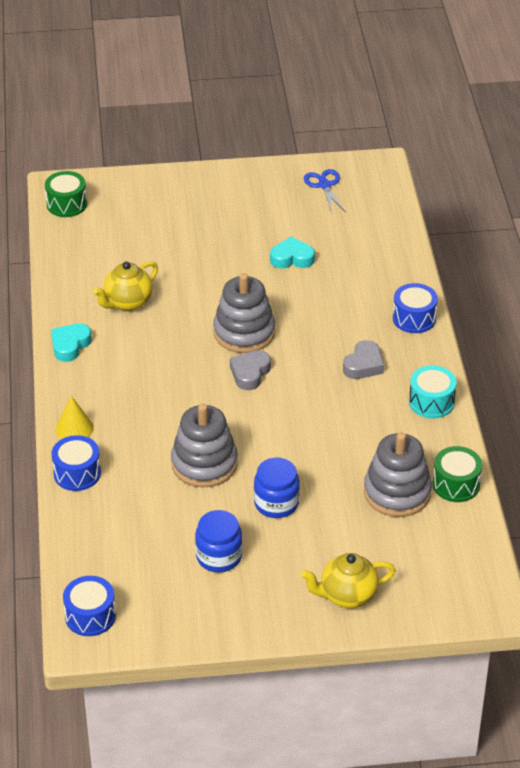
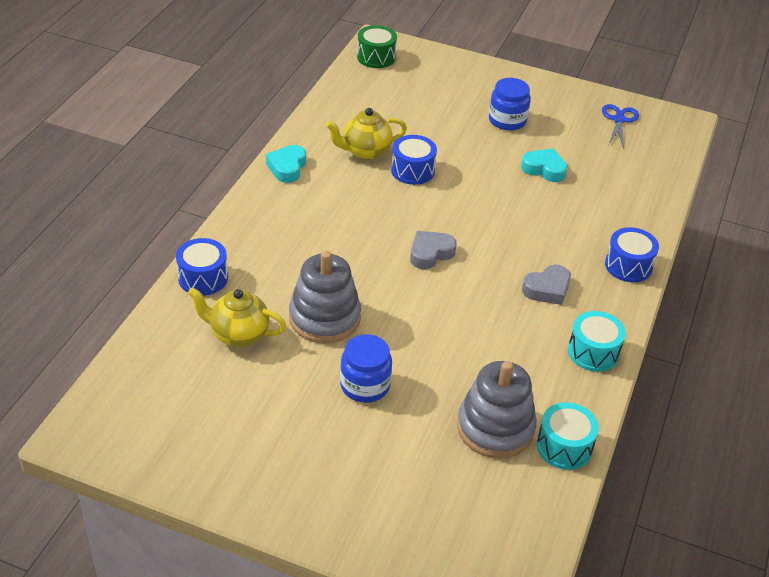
camera: 25 degrees right, 0 degrees up
turquoise heart [51,323,92,362] -> turquoise heart turned 45 degrees counterclockwise [266,145,306,183]
yellow cone [55,396,94,439] -> none
blue drum [63,576,116,636] -> blue drum moved to [391,135,437,185]
blue jar [195,510,242,572] -> blue jar moved to [489,78,531,131]
grey stacking toy [213,273,275,353] -> none
yellow teapot [301,553,396,608] -> yellow teapot moved to [188,287,287,347]
green drum [433,446,482,502] -> turquoise drum [537,402,599,470]

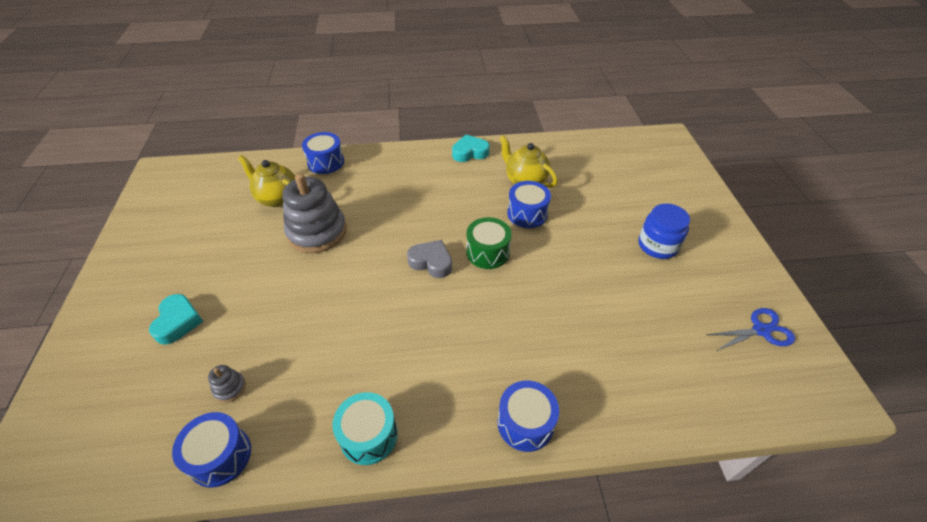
camera: 65 degrees right, 5 degrees up
yellow teapot [188,287,287,347] -> yellow teapot turned 45 degrees counterclockwise [238,155,295,207]
blue jar [340,334,392,403] -> none
green drum [357,25,397,68] -> green drum moved to [466,217,511,269]
grey stacking toy [457,361,537,459] -> grey stacking toy [208,365,246,403], size x0.41
turquoise heart [521,148,568,182] -> turquoise heart moved to [149,294,203,345]
grey heart [522,265,571,305] -> none
turquoise drum [537,402,599,470] -> blue drum [172,412,251,488]

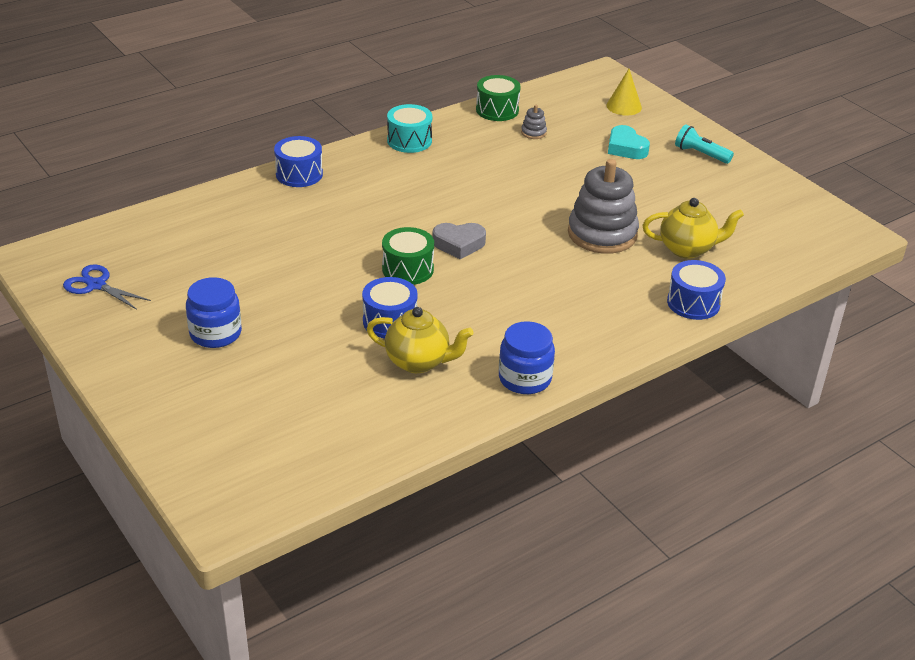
camera: 150 degrees right, 10 degrees down
blue drum [172,412,251,488] -> green drum [476,75,521,121]
turquoise heart [452,135,490,162] -> blue jar [499,321,555,394]
blue scissors [707,308,796,351] -> blue scissors turned 75 degrees clockwise [63,265,151,310]
none -> yellow cone [606,69,642,116]
none -> turquoise flashlight [675,124,734,164]

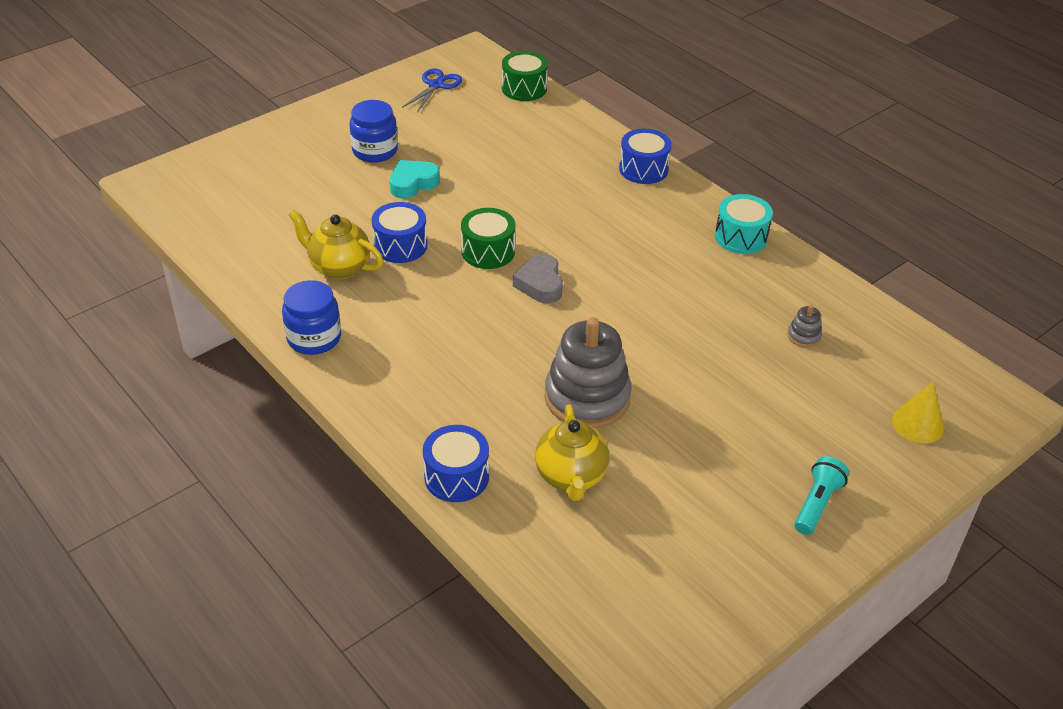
camera: 85 degrees right, 5 degrees up
yellow teapot [367,307,474,373] -> yellow teapot turned 105 degrees clockwise [288,210,383,279]
green drum [476,75,521,121] -> green drum moved to [502,51,548,101]
turquoise heart [608,125,650,159] -> turquoise heart moved to [390,160,440,199]

